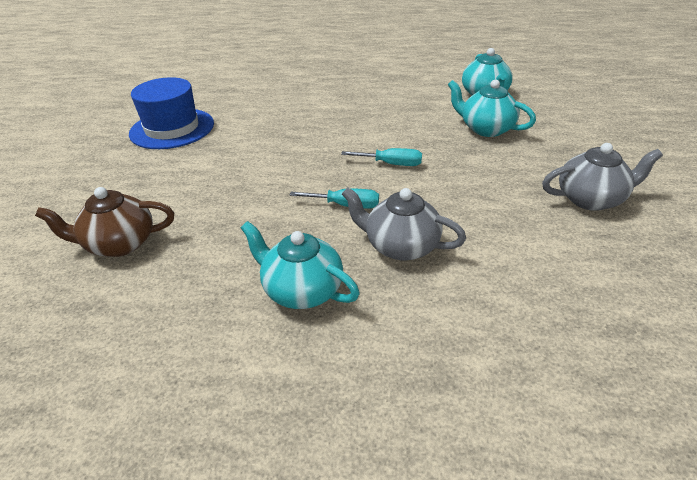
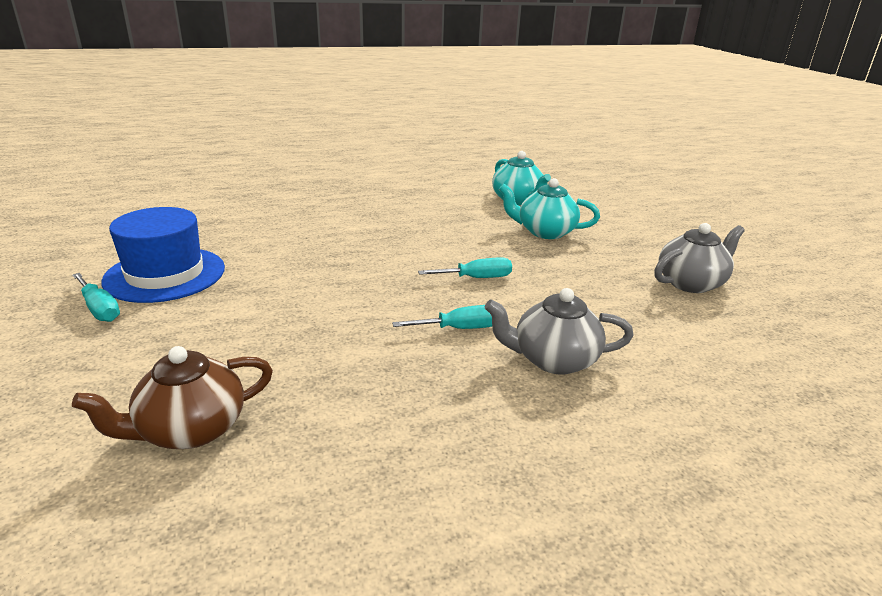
camera: 25 degrees left, 10 degrees down
turquoise teapot [241,221,360,309] -> none
none -> turquoise screwdriver [72,273,120,322]

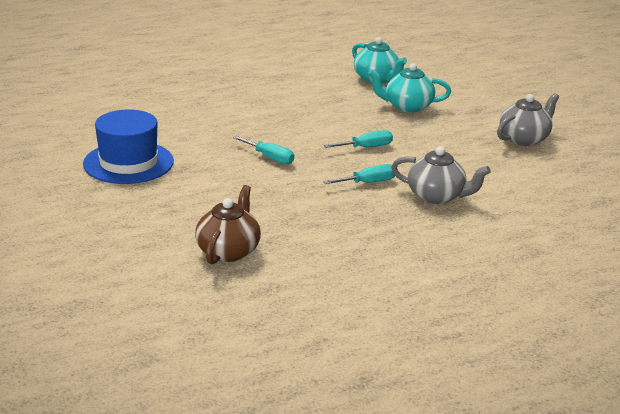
camera: 10 degrees left, 0 degrees up
turquoise screwdriver [72,273,120,322] -> turquoise screwdriver moved to [233,136,294,164]
brown teapot [72,346,273,449] -> brown teapot turned 150 degrees clockwise [195,185,261,264]
grey teapot [485,288,634,375] -> grey teapot turned 150 degrees counterclockwise [391,146,491,204]

